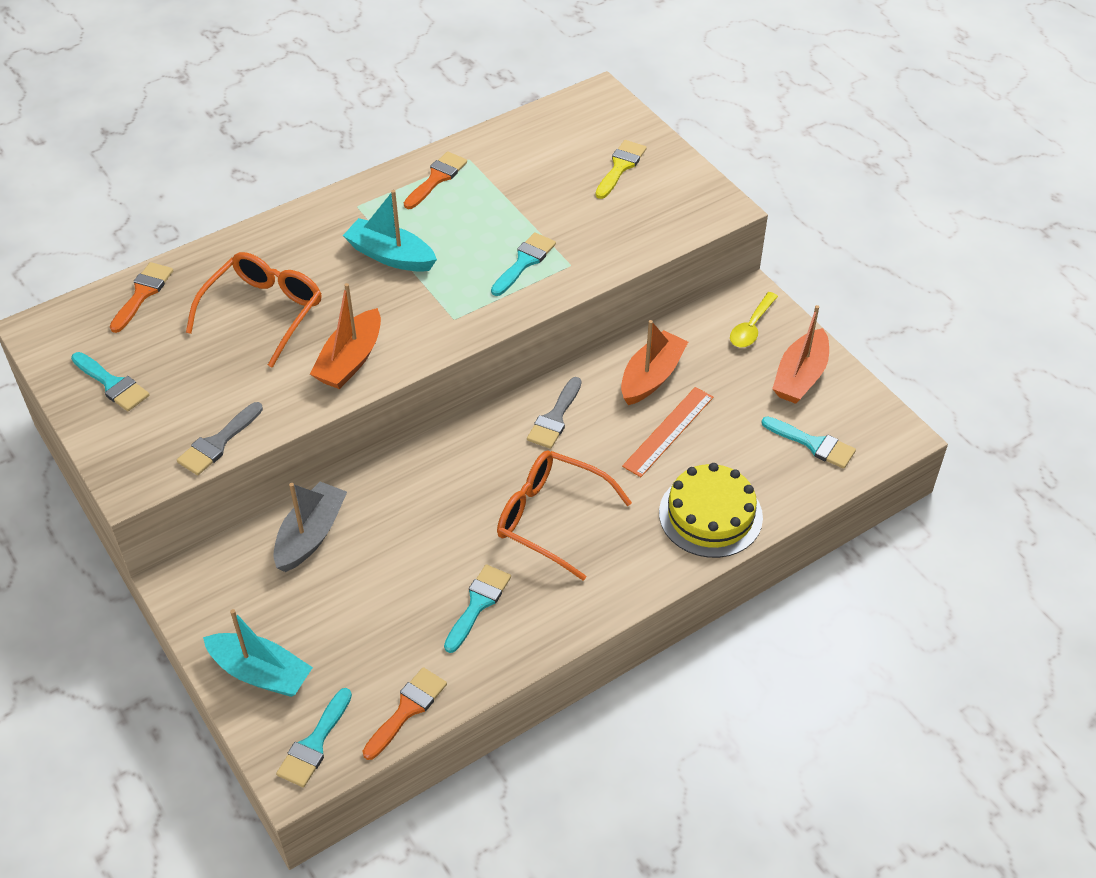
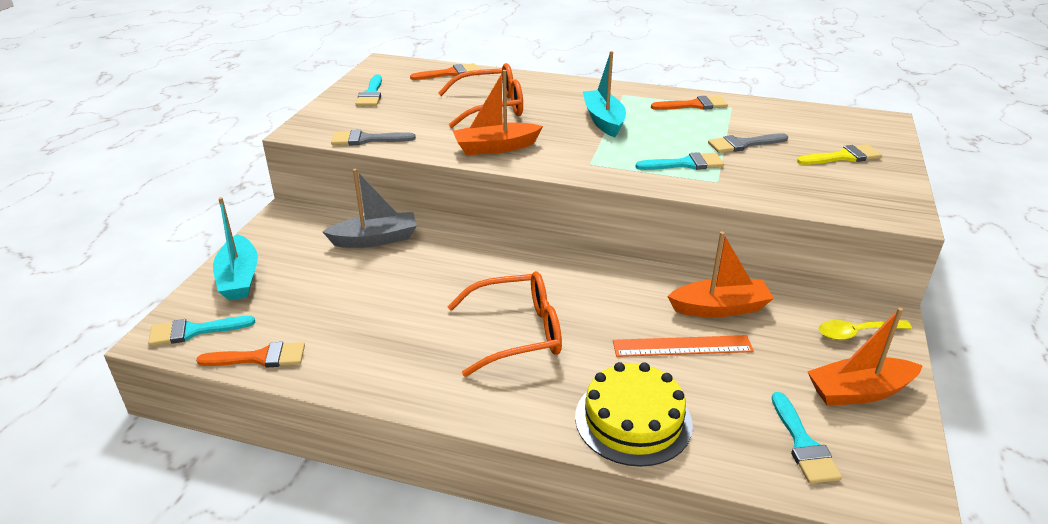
camera: 50 degrees right, 15 degrees down
turquoise brush [444,564,511,653] -> none
orange glasses [497,451,632,581] -> orange glasses turned 90 degrees clockwise [447,271,562,377]
grey brush [527,377,581,449] -> grey brush moved to [708,133,788,153]

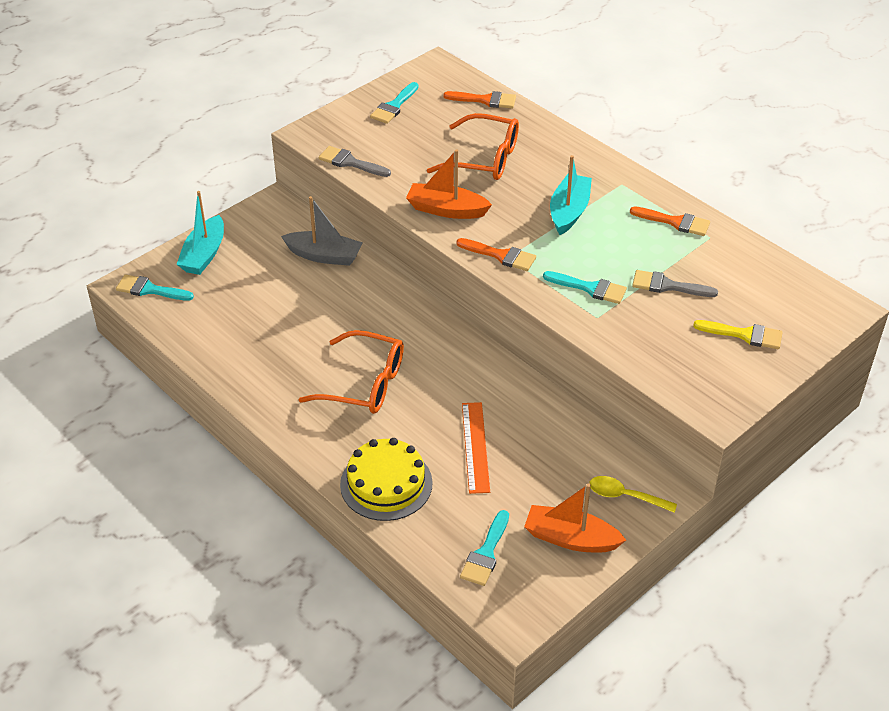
camera: 30 degrees right, 10 degrees up
orange brush [196,342,305,367] -> orange brush moved to [456,238,536,271]
orange ruler [613,335,754,357] -> orange ruler turned 60 degrees clockwise [462,402,490,494]
orange boat [667,232,774,317] -> none

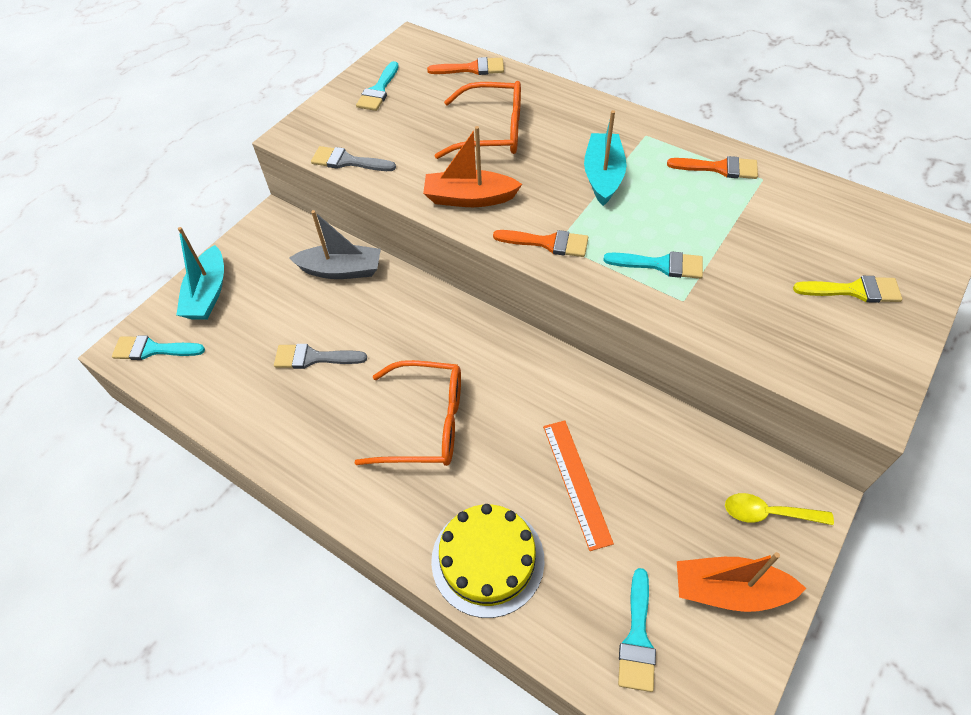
camera: 10 degrees left, 10 degrees up
grey brush [632,270,718,297] -> grey brush moved to [274,344,367,369]

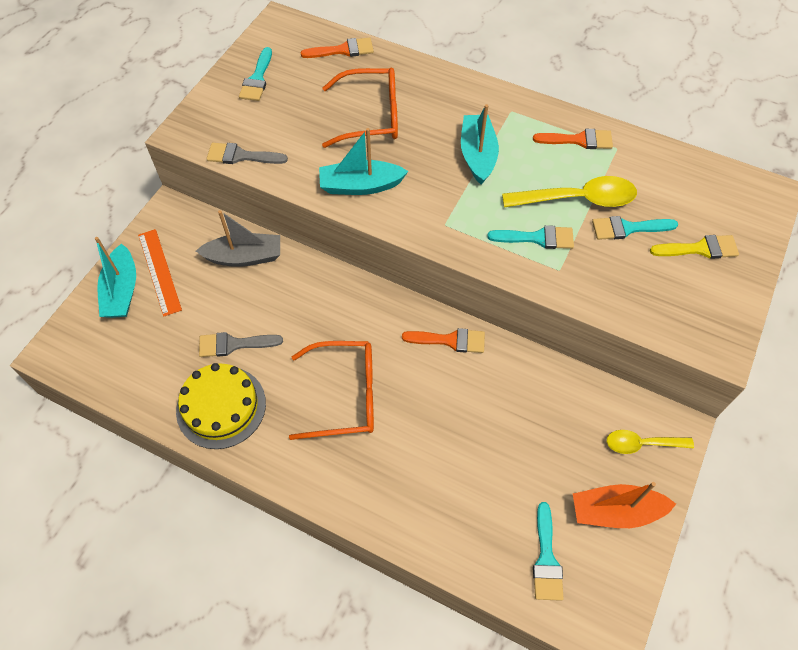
camera: 10 degrees left, 5 degrees up
turquoise brush [112,335,205,360] -> turquoise brush moved to [592,216,678,240]
orange boat [423,126,522,207] -> turquoise boat [319,128,408,195]
yellow cake [431,504,545,618] -> yellow cake moved to [176,363,266,449]
orange brush [493,230,588,257] -> orange brush moved to [402,328,485,353]
orange ruler [543,420,614,551] -> orange ruler moved to [138,229,182,317]
none -> yellow spoon [502,176,637,207]

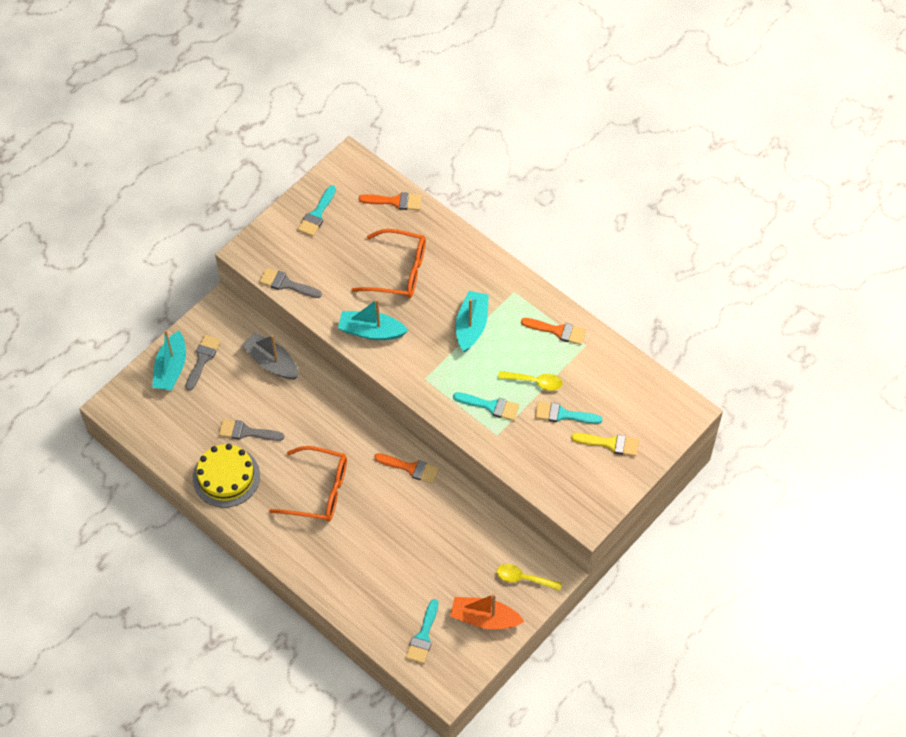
camera: 15 degrees right, 0 degrees up
orange ruler [138,229,182,317] -> grey brush [185,335,221,391]
grey boat [196,210,280,267] -> grey boat turned 150 degrees counterclockwise [241,332,298,380]
yellow spoon [502,176,637,207] -> yellow spoon [498,371,563,391], size x0.61

